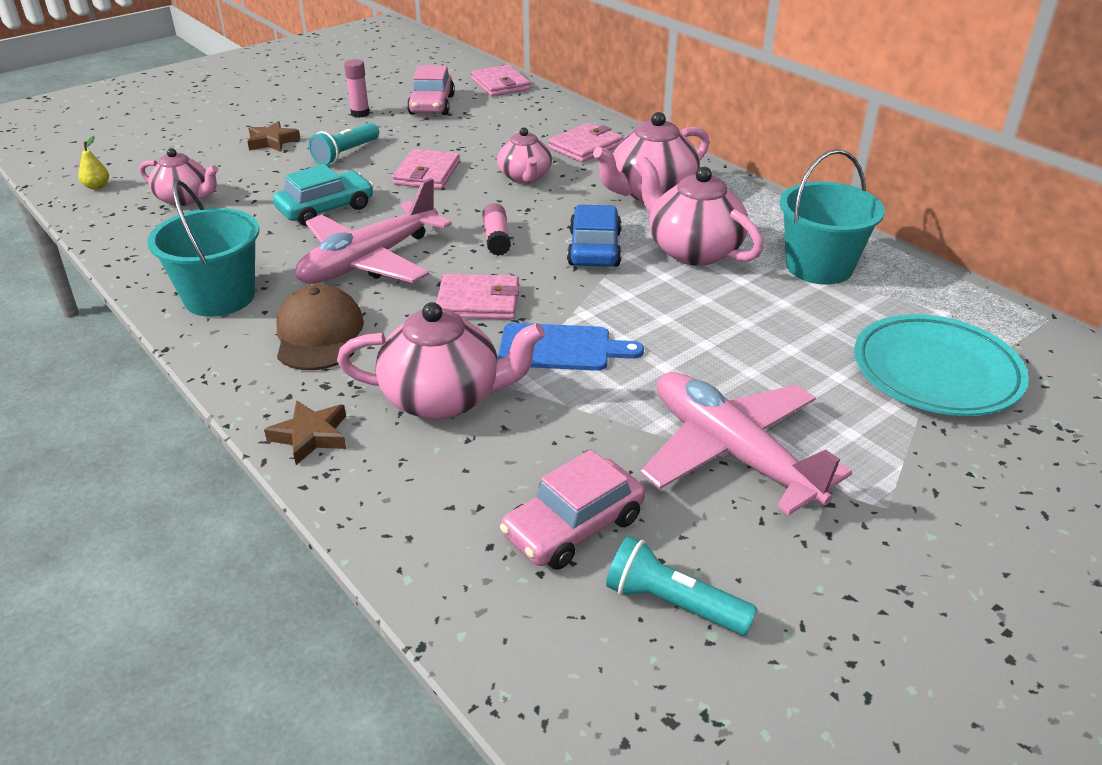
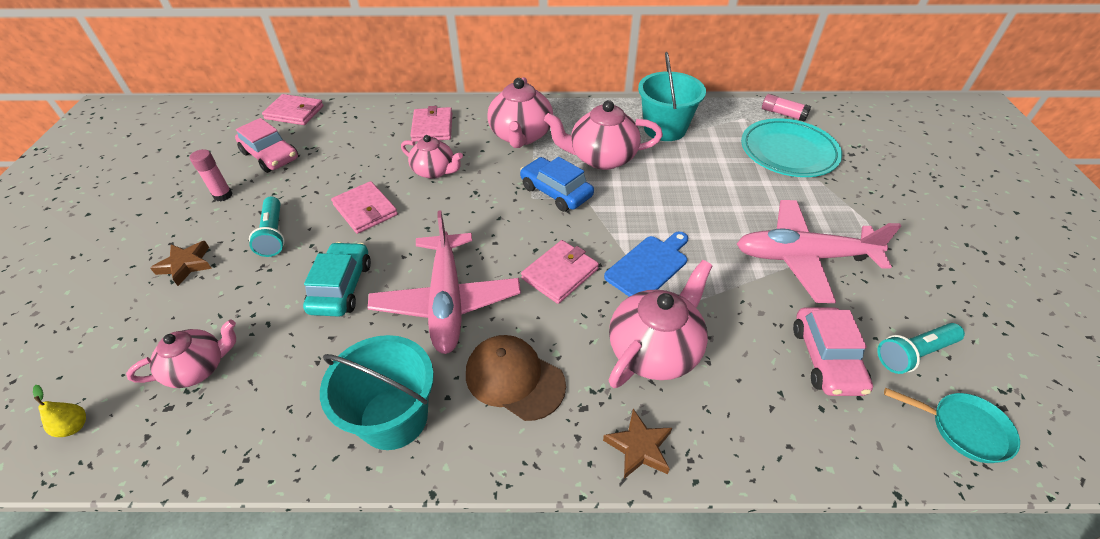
camera: 50 degrees left, 10 degrees up
pink glue stick [482,203,511,256] -> pink glue stick moved to [762,94,811,122]
none -> turquoise pan [884,388,1020,463]

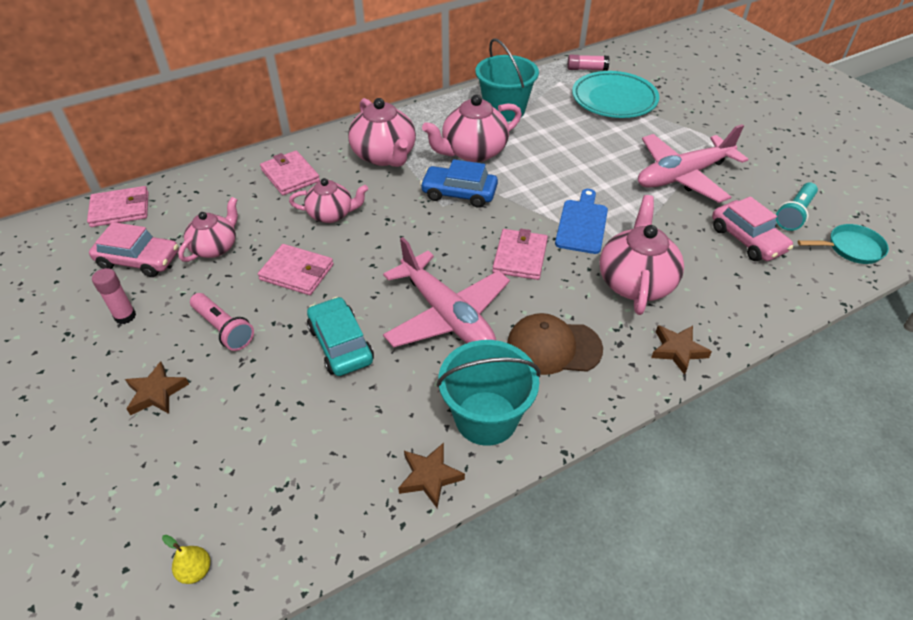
camera: 30 degrees left, 0 degrees up
pink teapot [126,320,236,388] -> pink teapot moved to [178,197,238,262]
turquoise flashlight [249,196,285,257] -> pink flashlight [190,293,254,351]
none -> brown star [398,443,465,508]

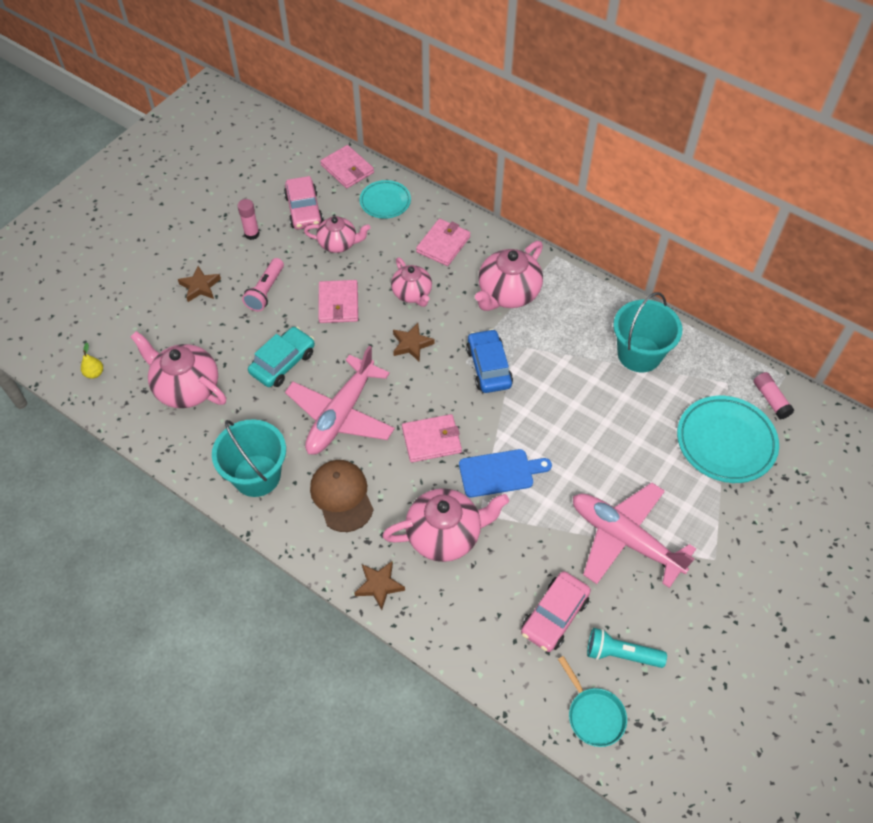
camera: 65 degrees right, 10 degrees up
brown star [398,443,465,508] -> brown star moved to [393,323,435,362]
pink teapot [422,95,522,162] -> pink teapot moved to [131,331,226,408]
none -> turquoise plate [360,180,411,219]

